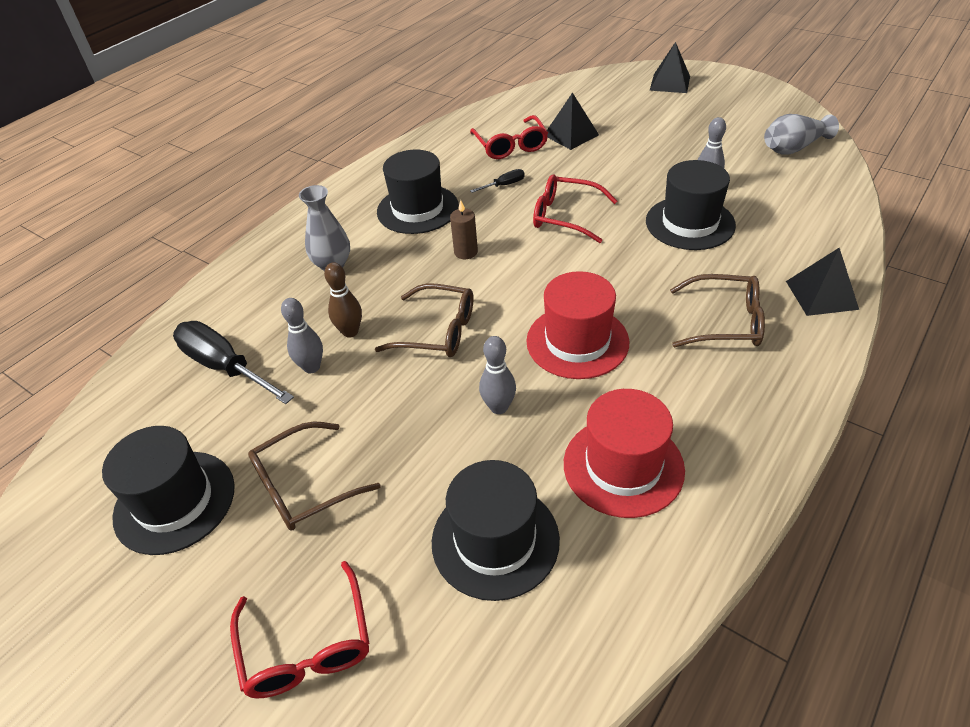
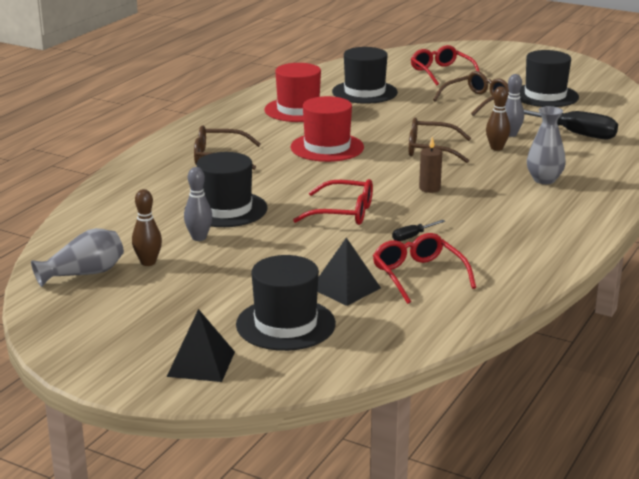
camera: 170 degrees right, 20 degrees down
black hat [377,150,459,234] -> black hat moved to [236,255,336,351]
grey bowling pin [479,336,516,414] -> none
black pyramid [786,248,859,316] -> none
none -> brown bowling pin [132,189,162,266]

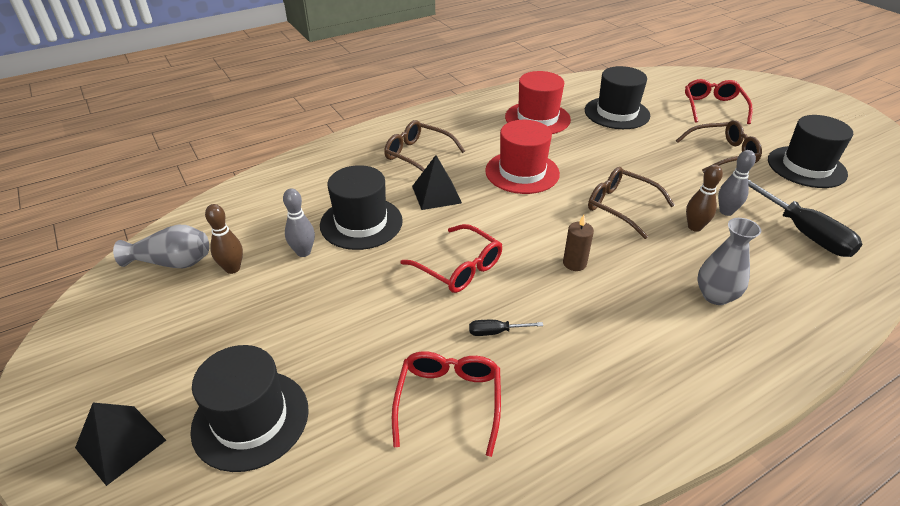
camera: 30 degrees right, 15 degrees up
black pyramid [318,237,381,306] -> black pyramid moved to [412,155,462,210]

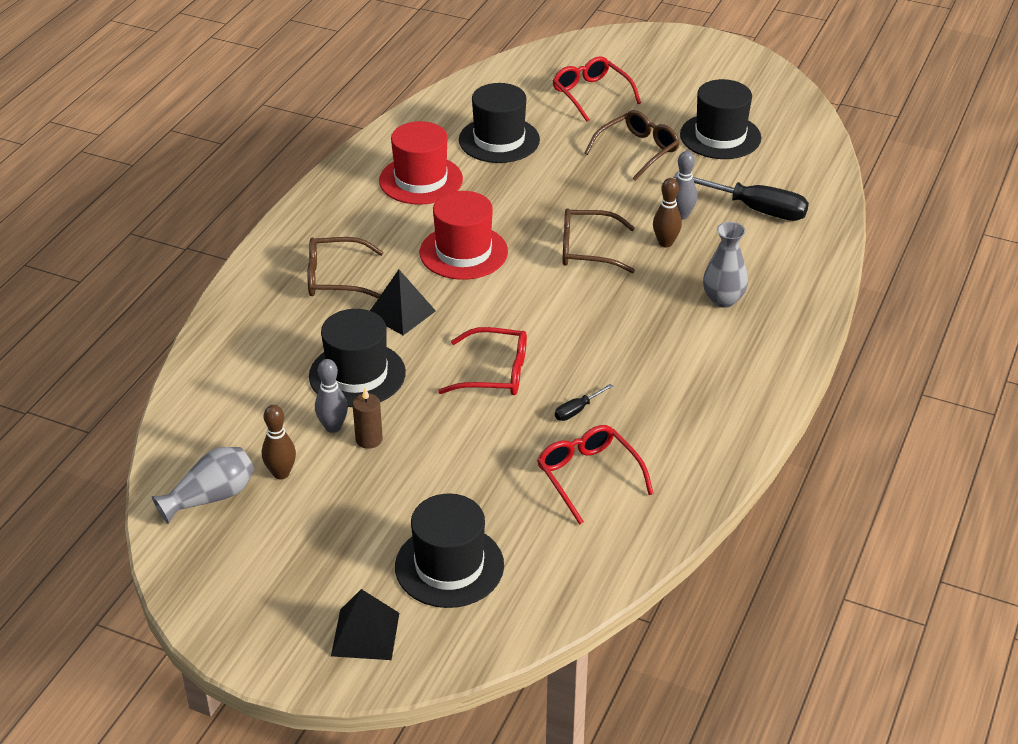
camera: 35 degrees left, 0 degrees up
brown candle [563,215,594,271] -> brown candle moved to [352,388,383,449]

